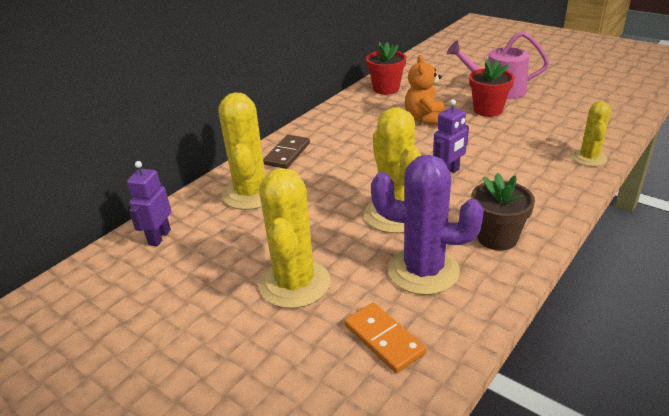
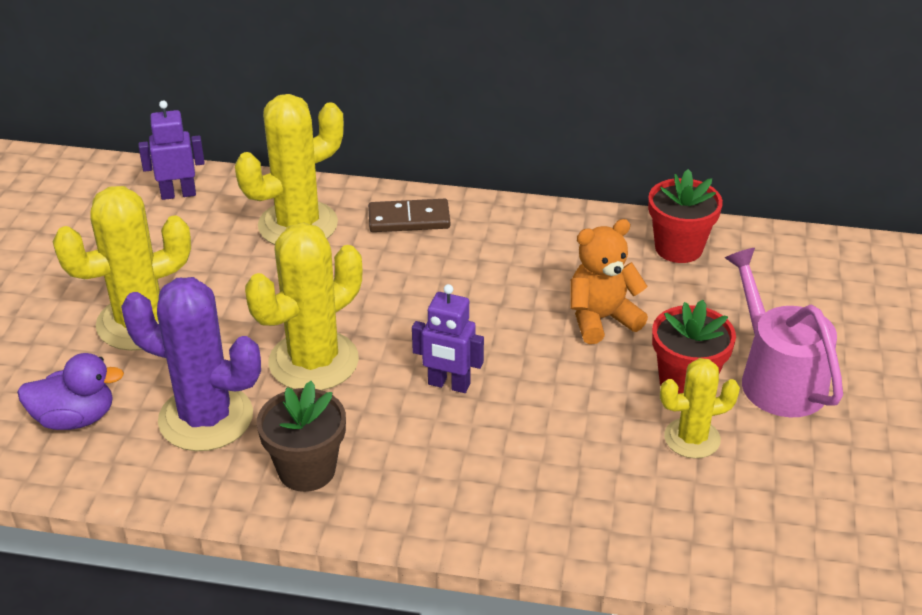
camera: 60 degrees right, 5 degrees up
orange domino [344,303,426,373] -> purple duck [17,353,124,430]
purple cactus [371,155,484,295] -> purple cactus turned 60 degrees counterclockwise [121,277,261,451]
yellow cactus [572,101,611,166] -> yellow cactus moved to [660,358,740,459]

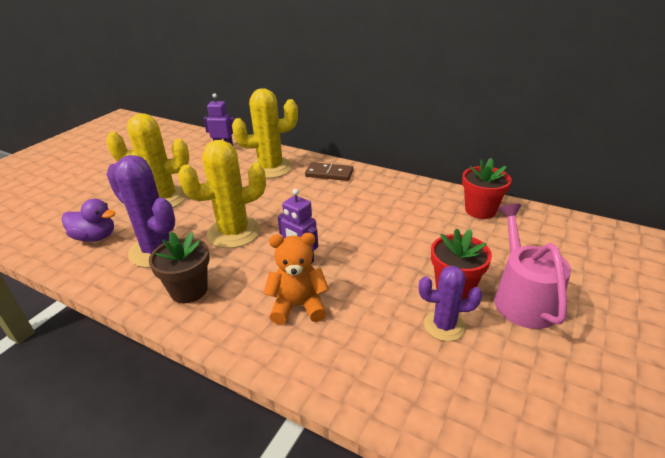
camera: 20 degrees right, 5 degrees down
orange teddy bear [571,219,648,344] -> orange teddy bear moved to [263,233,329,325]
yellow cactus [660,358,740,459] -> purple cactus [419,265,482,341]

